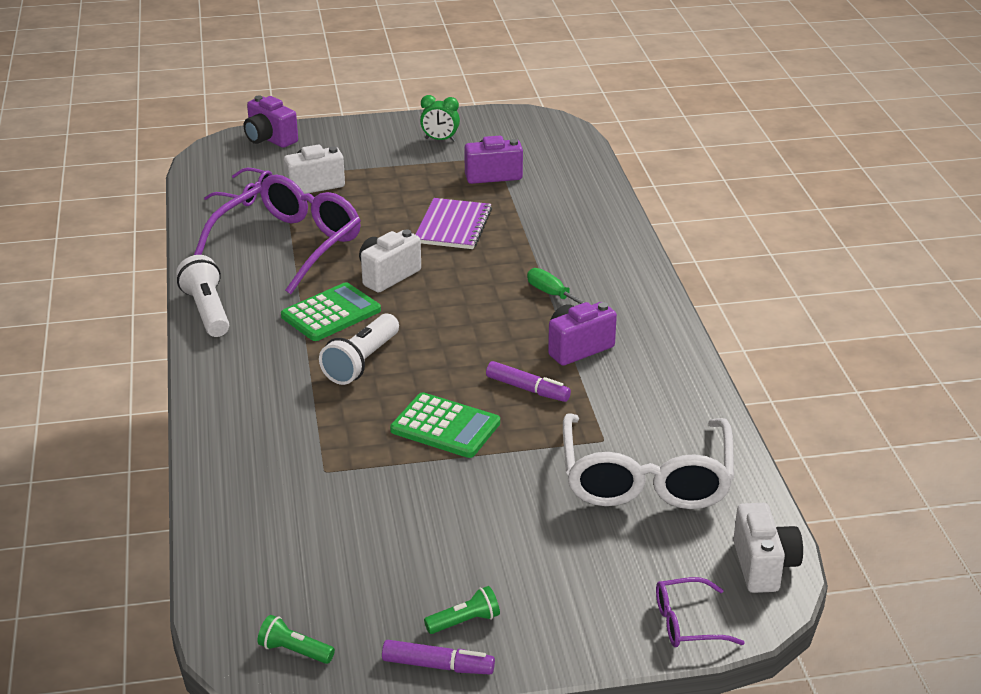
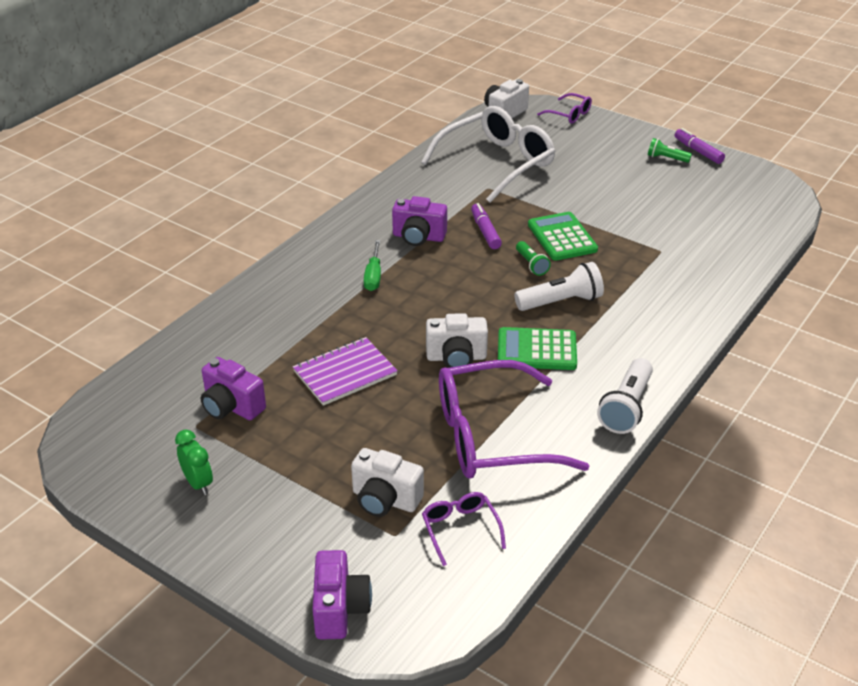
camera: 135 degrees left, 5 degrees up
green flashlight [257,615,335,664] -> green flashlight moved to [516,241,551,276]

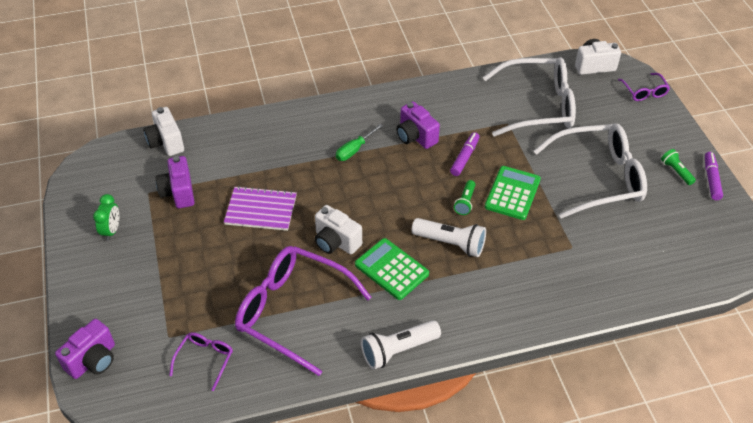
camera: 40 degrees right, 10 degrees up
white camera [351,448,424,517] -> white camera moved to [143,107,184,156]
none -> white glasses [534,123,647,219]

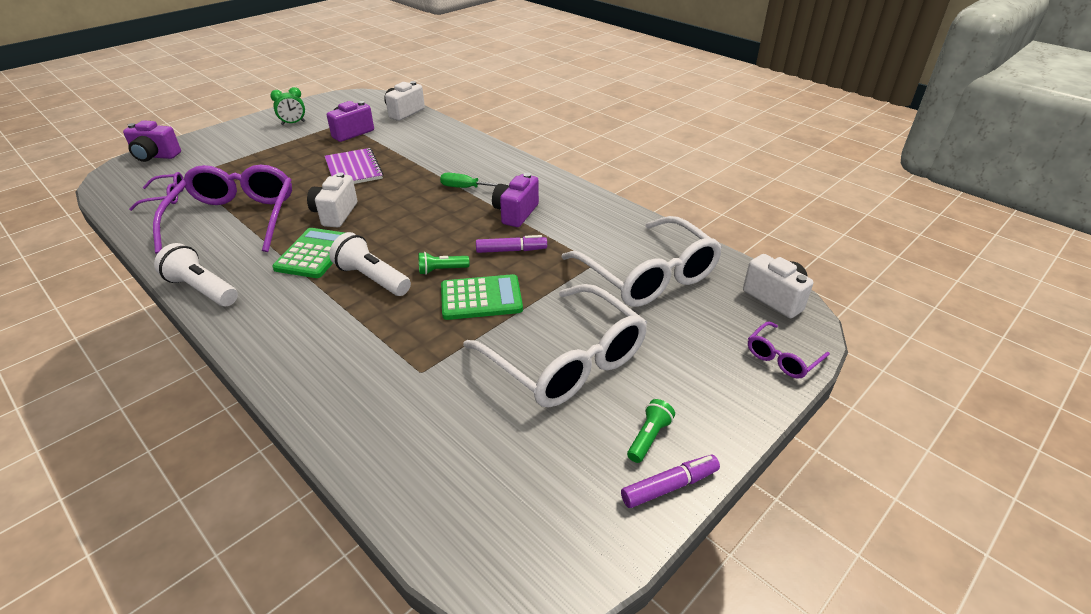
camera: 60 degrees right, 10 degrees down
white flashlight [412,218,486,257] -> white flashlight turned 135 degrees clockwise [329,232,411,296]

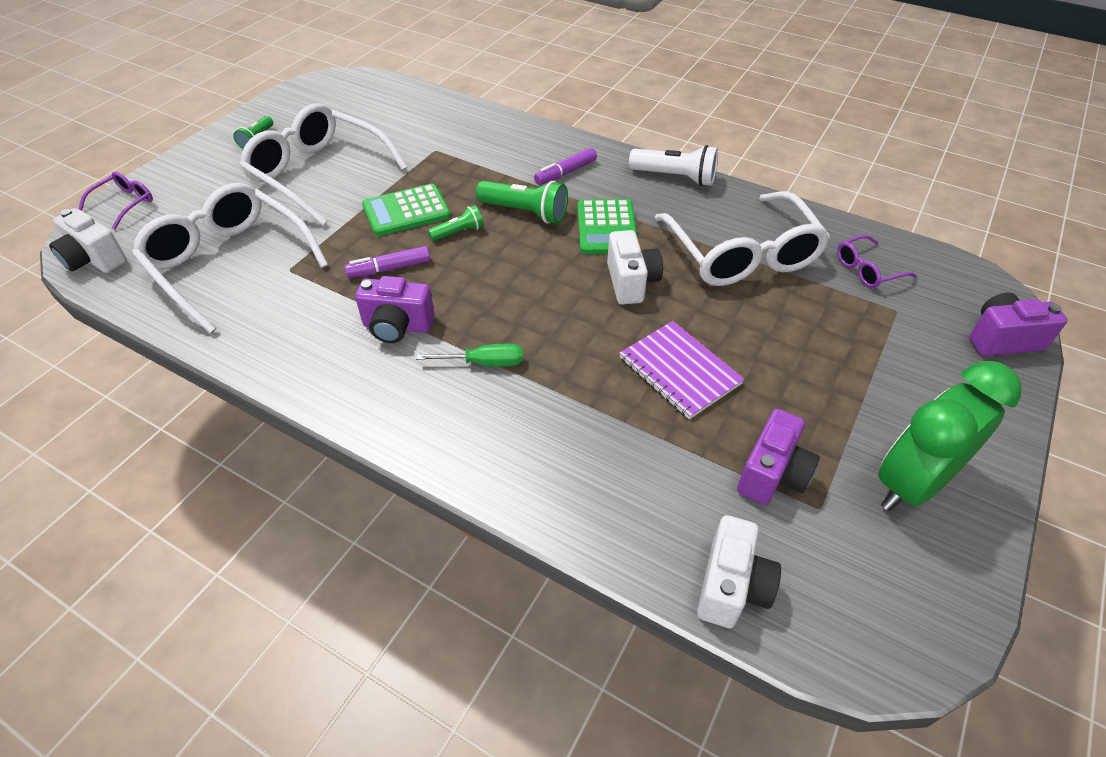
camera: 165 degrees right, 10 degrees up
purple glasses [153,165,292,254] -> white glasses [655,191,830,286]
green clock [270,87,305,125] -> green clock [878,361,1021,511], size x2.05
white flashlight [329,232,411,296] -> green flashlight [476,181,568,223]
purple camera [492,173,539,227] -> purple camera turned 90 degrees clockwise [355,276,435,343]
purple marker [621,455,720,508] -> purple marker moved to [534,147,597,185]

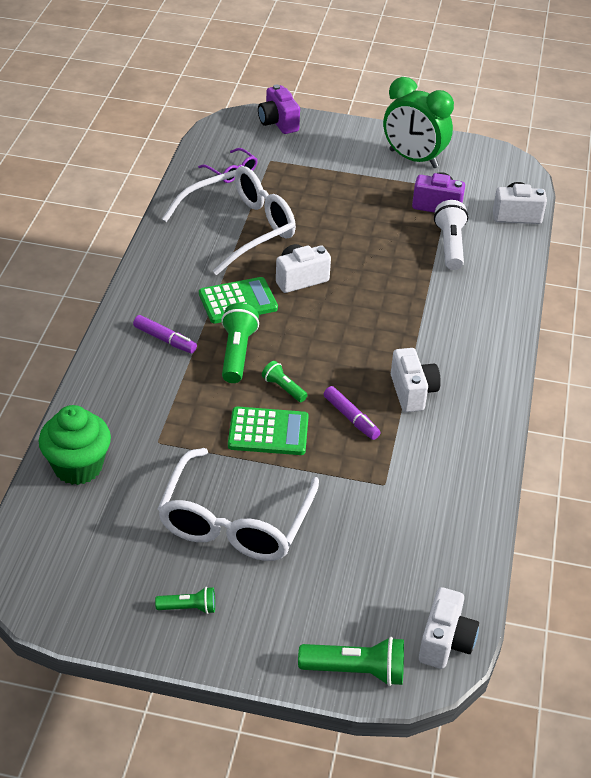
camera: 110 degrees left, 5 degrees down
purple glasses [78,172,153,230] -> green flashlight [298,637,404,686]
white glasses [132,183,328,334] -> none
purple camera [355,276,435,343] -> white camera [391,348,441,412]
green calculator [362,184,451,236] -> green calculator turned 45 degrees counterclockwise [228,406,309,455]
green screwdriver [416,344,523,367] -> none
purple notebook [619,321,745,419] -> none
white flashlight [629,145,718,186] -> white flashlight moved to [434,200,468,270]
none -> green cupcake [39,405,111,485]

